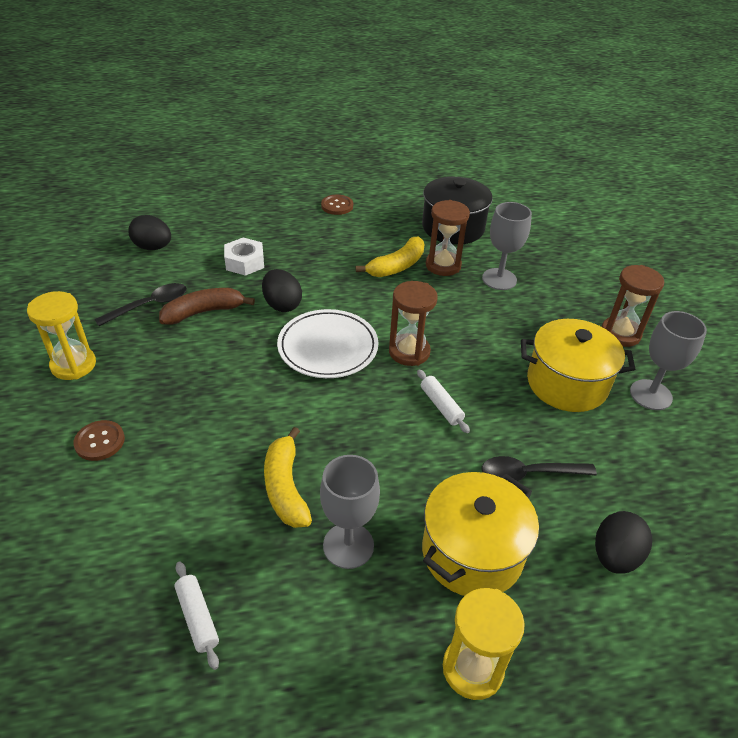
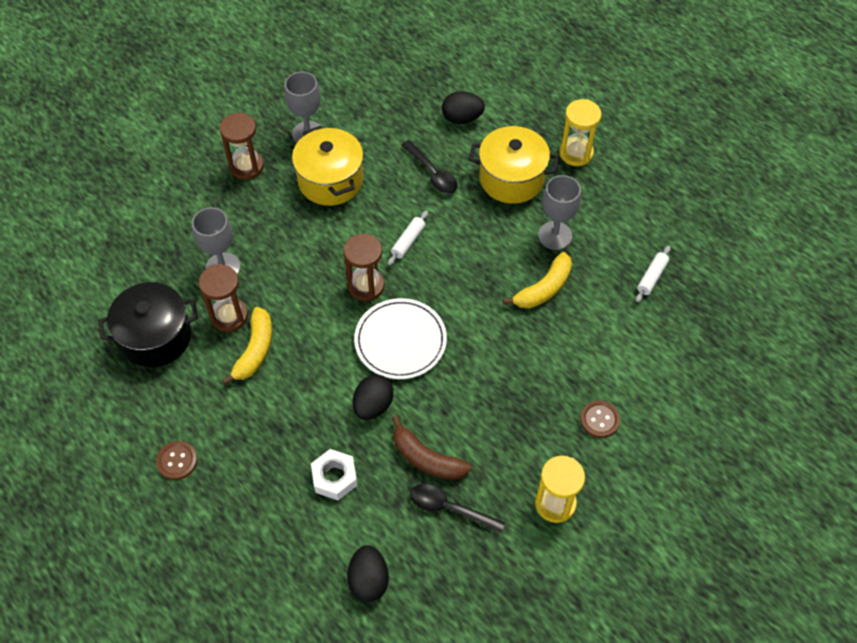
camera: 120 degrees left, 15 degrees up
yellow banana [356,236,424,277] -> yellow banana turned 90 degrees clockwise [222,307,272,385]

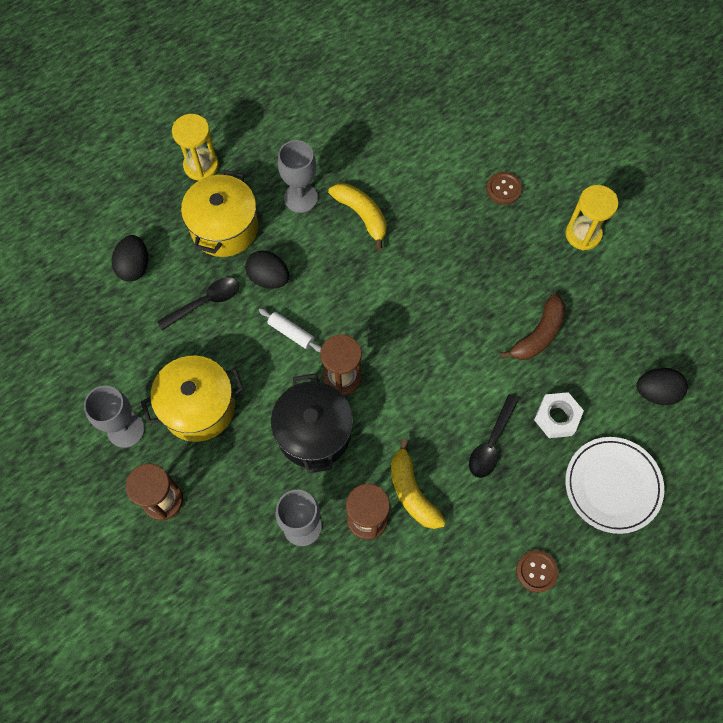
camera: 85 degrees left, 10 degrees up
black pot [98,282,198,367] -> black pot moved to [271,373,353,473]
yellow banana [222,307,272,385] -> yellow banana turned 135 degrees counterclockwise [391,439,446,529]
black egg [353,374,394,420] -> black egg moved to [245,250,289,289]
white plate [354,298,447,379] -> white plate moved to [565,437,664,534]
black spoon [410,484,505,534] -> black spoon moved to [469,395,519,478]
white rolling pin [636,246,671,302] -> none

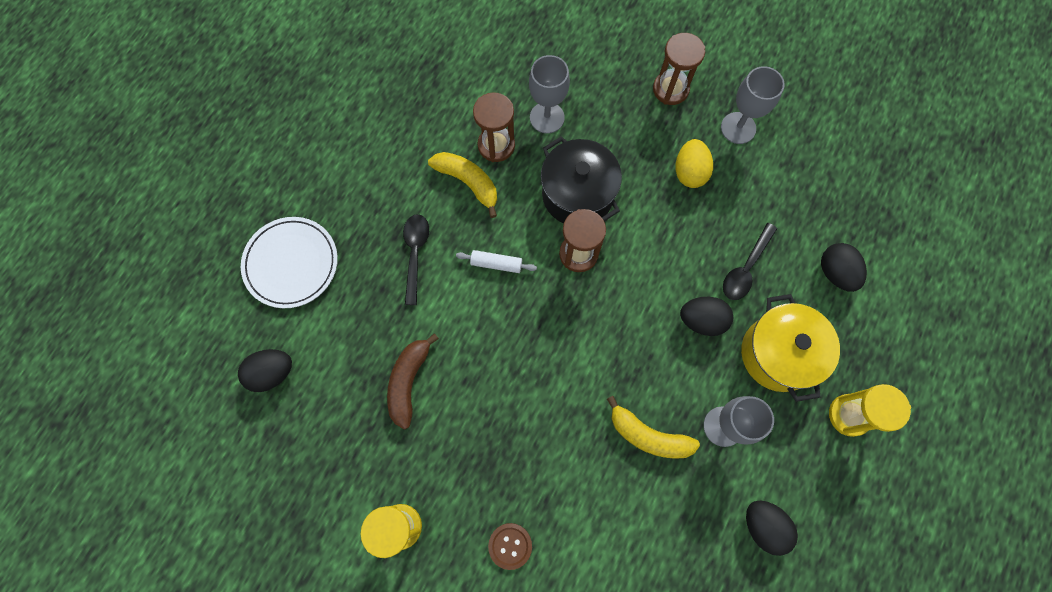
camera: 155 degrees right, 5 degrees up
yellow pot [141,356,244,442] -> yellow egg [675,139,713,188]
white rolling pin [259,308,322,352] -> white rolling pin moved to [456,250,537,273]
brown button [516,550,558,593] -> none
white nut [534,392,584,438] -> none
none -> black egg [746,500,798,556]

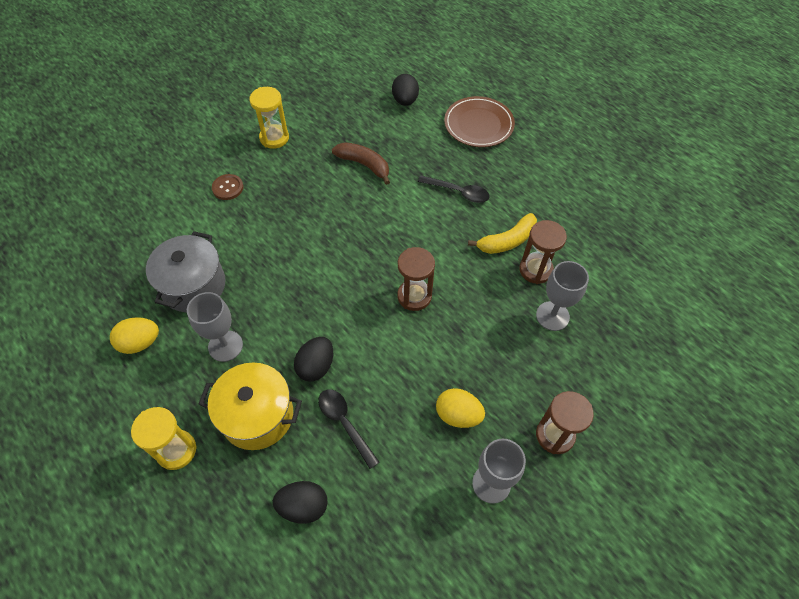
camera: 110 degrees right, 15 degrees down
white plate [241,217,338,308] -> brown plate [444,96,515,147]
white rolling pin [456,250,537,273] -> none
black pot [541,136,622,223] -> none
yellow banana [607,396,700,458] -> none
black egg [746,500,798,556] -> yellow egg [110,317,159,354]
none -> grey pot [146,231,226,312]

